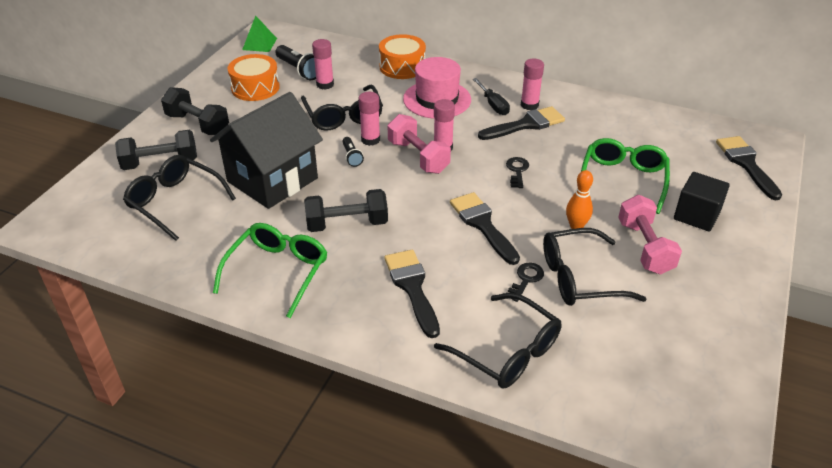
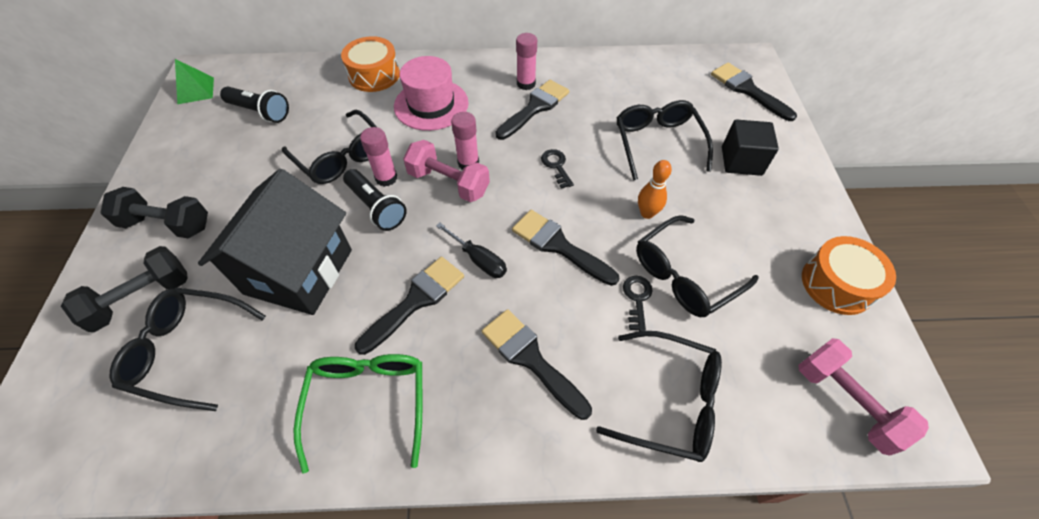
camera: 25 degrees left, 15 degrees up
orange drum [227,54,280,101] -> orange drum moved to [802,236,896,315]
black dumbbell [304,189,388,232] -> black brush [355,257,464,355]
pink glue stick [312,39,334,90] -> none
black flashlight [342,137,364,167] -> black flashlight [343,169,407,231], size x1.70
black screwdriver [473,78,510,115] -> black screwdriver moved to [436,223,507,278]
green glasses [581,138,670,214] -> black glasses [616,100,713,180]
pink dumbbell [618,195,682,274] -> pink dumbbell moved to [798,338,929,456]

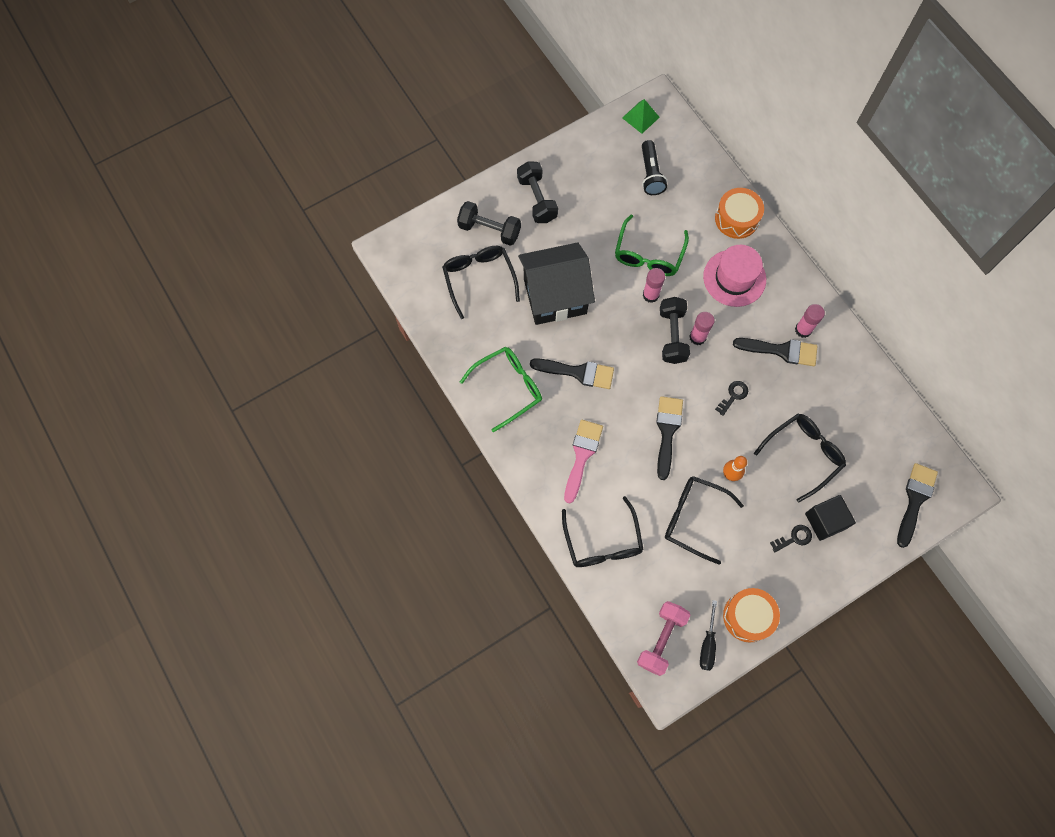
camera: 60 degrees right, 15 degrees up
black glasses [282,110,377,184] -> green glasses [615,214,689,276]
black flashlight [343,169,407,231] -> none
pink dumbbell [403,140,490,202] -> black dumbbell [660,297,690,364]
black screwdriver [436,223,507,278] -> black screwdriver moved to [700,600,717,671]
black brush [482,309,592,420] -> pink brush [564,420,603,503]
black key [623,276,652,331] -> black key moved to [770,525,812,552]

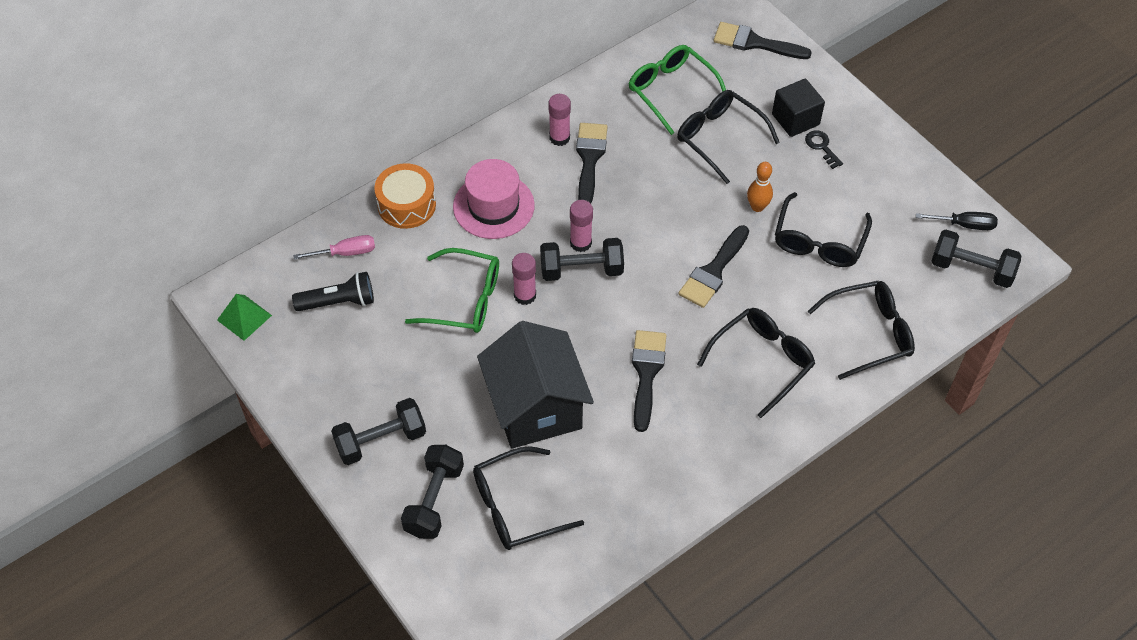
camera: 95 degrees left, 15 degrees down
green glasses [460,347,542,432] -> green glasses moved to [629,45,726,135]
pink brush [564,420,603,503] -> black glasses [697,308,815,418]
pink dumbbell [637,601,690,676] -> black dumbbell [931,229,1021,288]
black brush [656,396,683,480] -> black brush turned 60 degrees counterclockwise [679,225,749,308]
black key [715,381,748,416] -> none
orange drum [723,588,780,643] -> none
none -> pink screwdriver [293,235,375,260]

